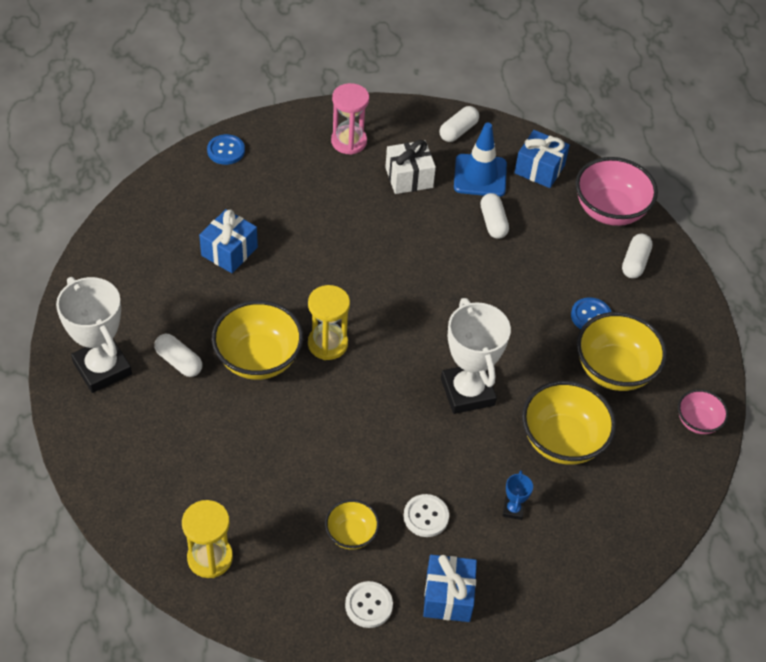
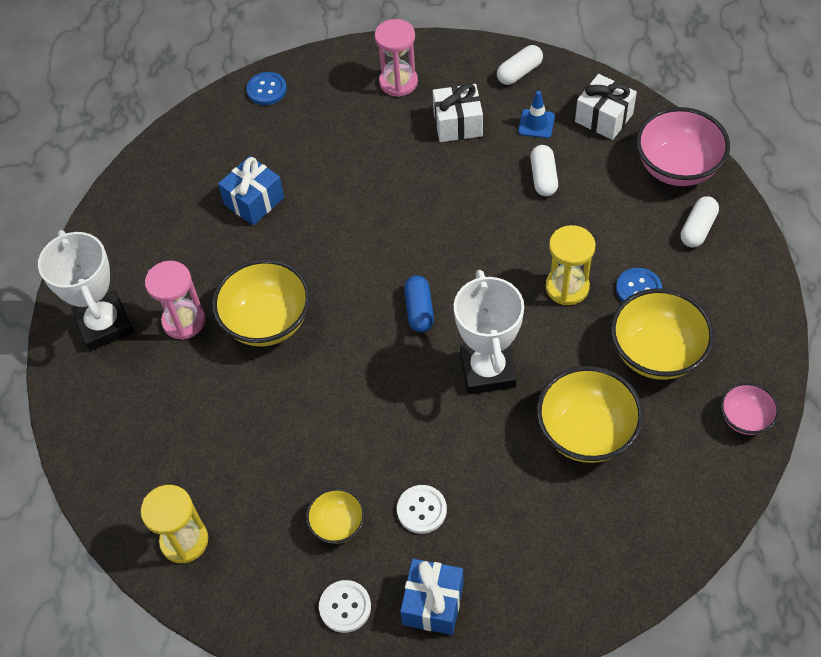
camera: 15 degrees right, 5 degrees up
white capsule [154,334,202,377] -> pink hourglass [145,261,205,340]
yellow hourglass [308,285,350,360] -> yellow hourglass moved to [546,225,596,305]
blue traffic cone [454,123,507,197] -> blue traffic cone [518,91,555,138], size x0.59
blue trophy [503,470,533,520] -> none
blue gift [515,130,570,188] -> white gift [575,74,637,140]
none -> blue capsule [404,275,434,332]

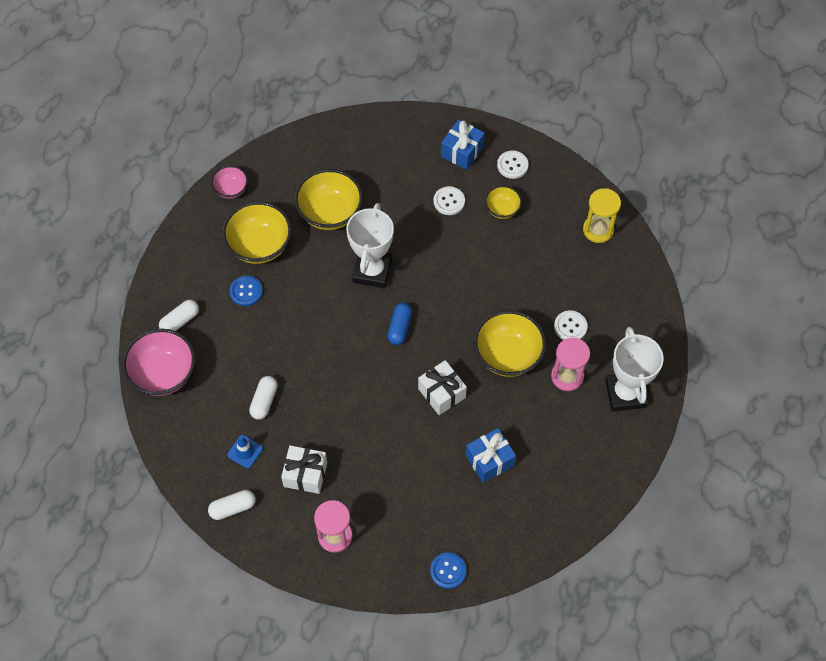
camera: 165 degrees left, 5 degrees up
yellow hourglass [546,225,596,305] -> none
white gift [575,74,637,140] -> white gift moved to [418,360,467,415]
none -> white button [554,310,588,340]

